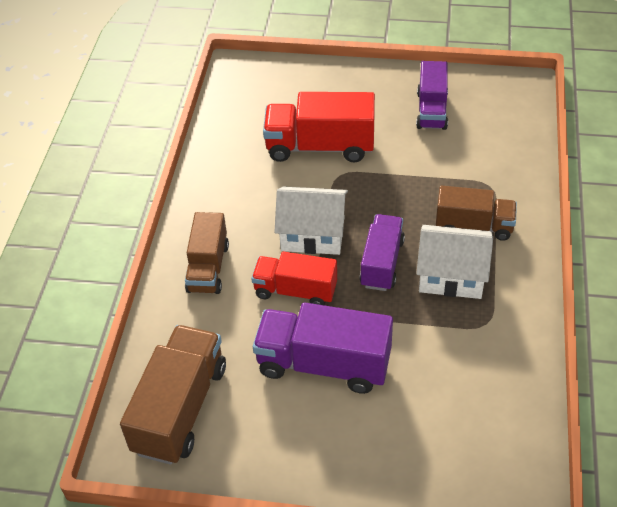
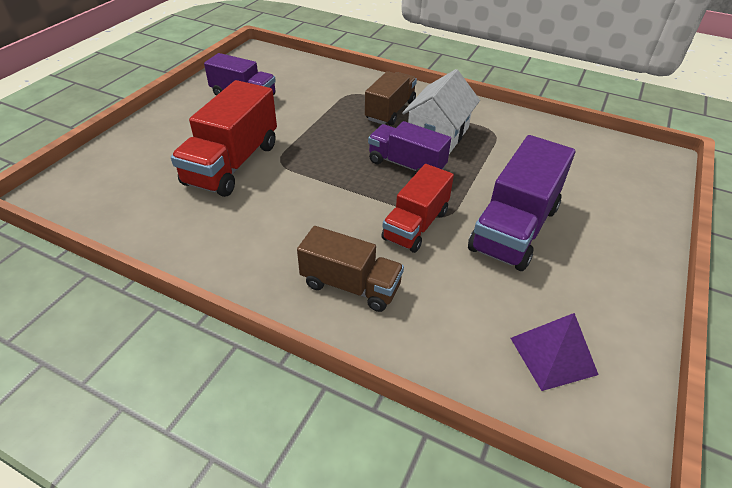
camera: 75 degrees left, 5 degrees down
brown truck [120,325,226,465] -> purple pyramid [511,313,599,391]
white house [274,186,348,255] -> none

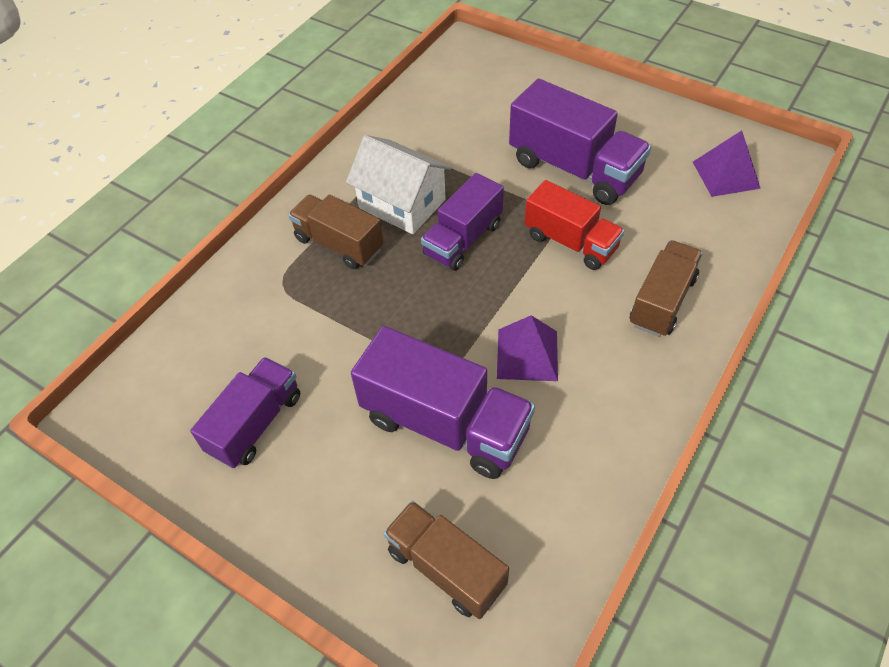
camera: 80 degrees left, 10 degrees up
red truck [171,80,277,197] -> purple truck [351,326,535,479]
none -> brown truck [384,501,509,619]
none -> purple pyramid [497,315,558,381]

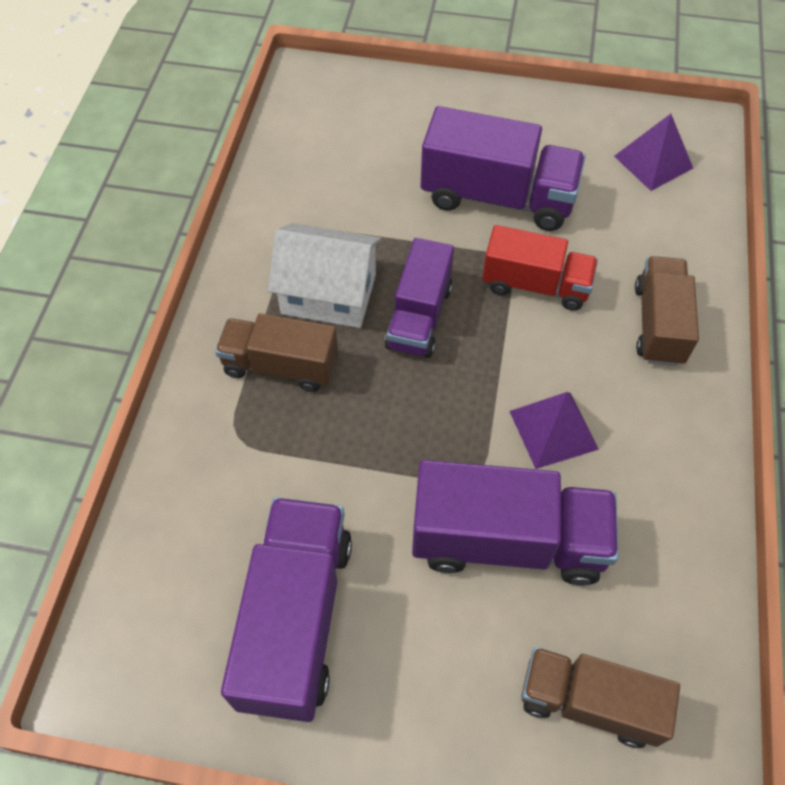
camera: 25 degrees left, 5 degrees up
purple truck [190,357,300,468] -> purple truck [221,497,352,722], size x1.51

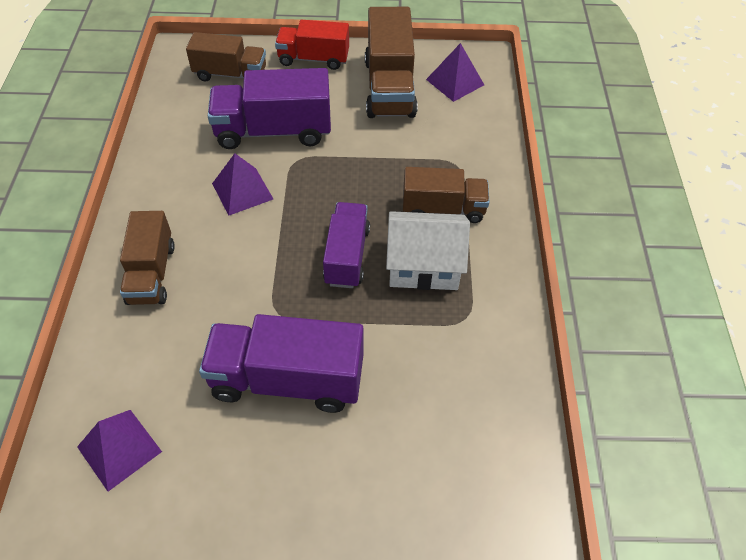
camera: 170 degrees right, 5 degrees down
purple truck [221,497,352,722] -> brown truck [365,7,418,118]
red truck [482,225,598,311] -> red truck moved to [275,20,349,70]
none -> purple pyramid [426,43,484,102]

